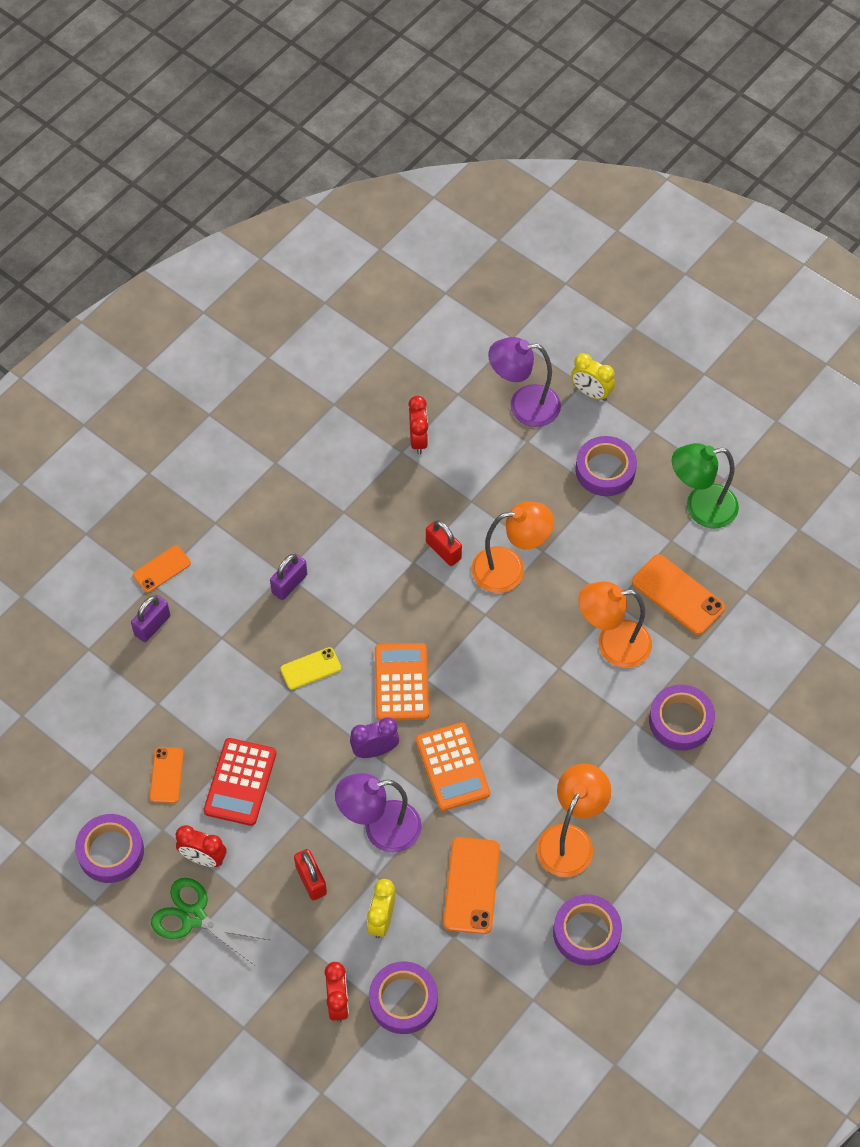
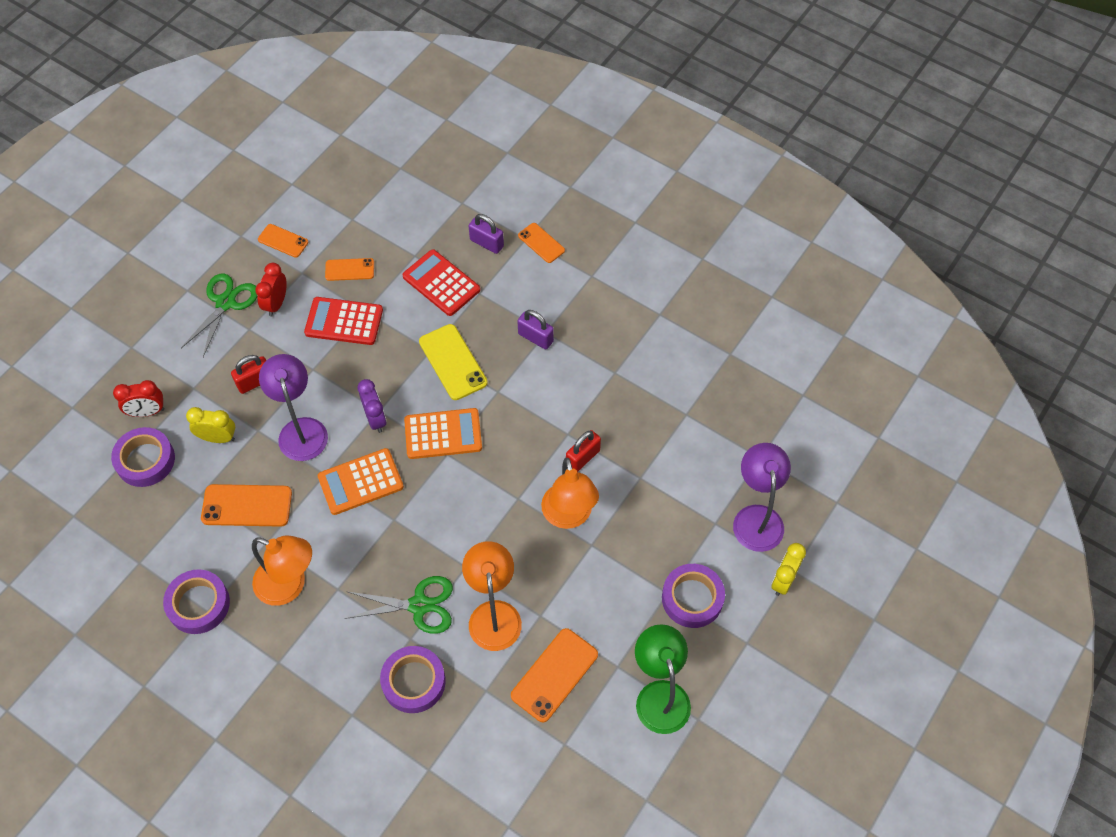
camera: 85 degrees right, 0 degrees up
purple tape [75,814,144,883] -> orange phone [258,224,308,258]
yellow phone [280,647,341,690] -> yellow phone [419,324,488,400], size x1.63
red clock [408,395,428,454] -> none
none -> green scissors [345,576,453,634]
none -> red calculator [402,249,480,316]

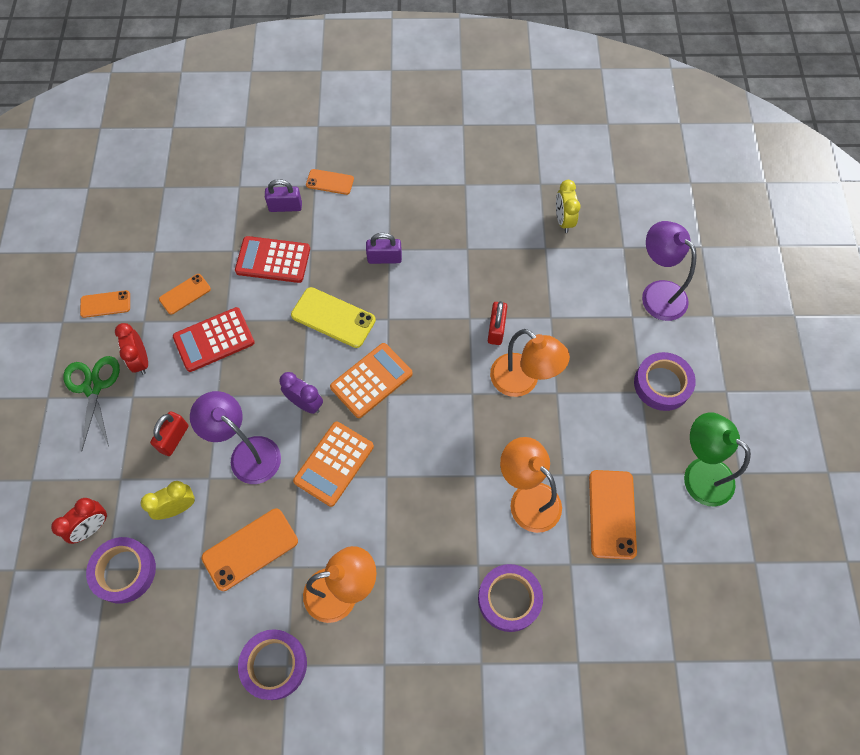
camera: 35 degrees left, 5 degrees up
green scissors [345,576,453,634] -> none
yellow clock [771,543,806,596] -> yellow clock moved to [556,180,581,233]

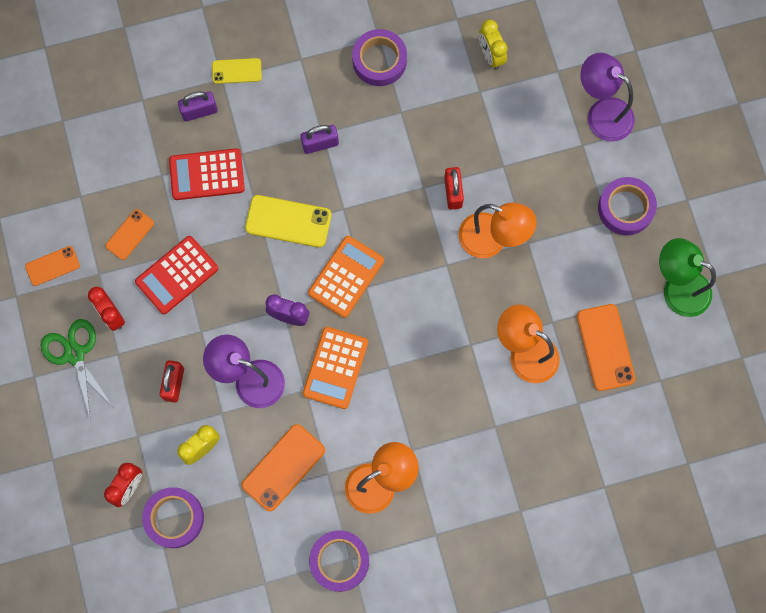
camera: 15 degrees left, 10 degrees up
orange phone [306,169,354,195] -> yellow phone [212,58,262,84]
purple tape [478,564,543,632] -> purple tape moved to [352,29,407,86]

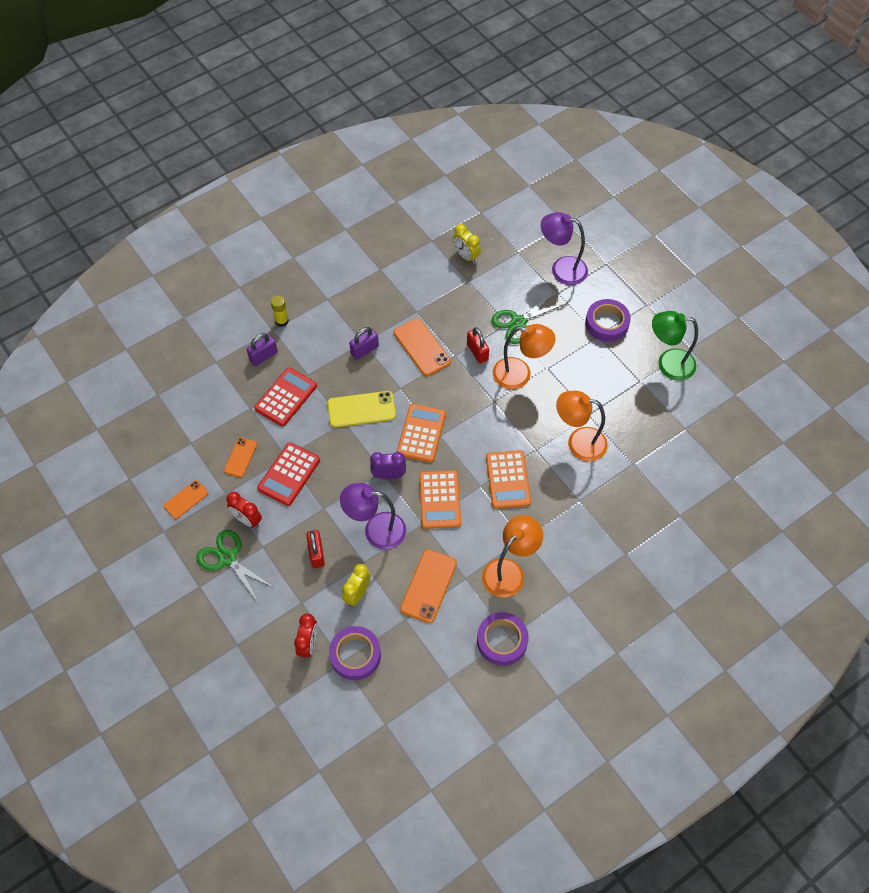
camera: 20 degrees left, 15 degrees down
red calculator [169,148,245,200] -> red calculator turned 150 degrees clockwise [254,367,317,427]
yellow phone [212,58,262,84] -> yellow glue stick [271,295,289,327]
purple tape [352,29,407,86] -> none
orange phone [577,304,635,391] -> orange phone moved to [394,318,451,376]
none -> orange calculator [486,450,531,509]
none -> green scissors [491,292,565,344]

